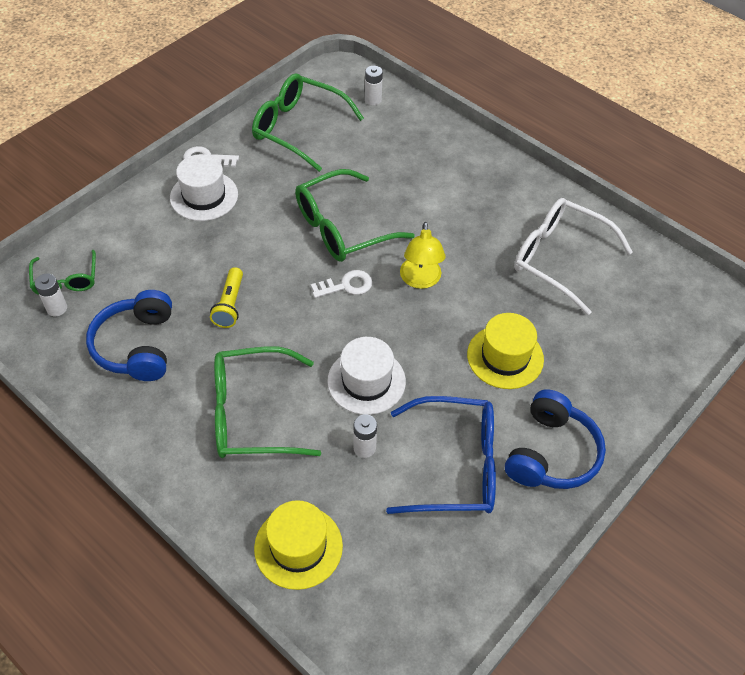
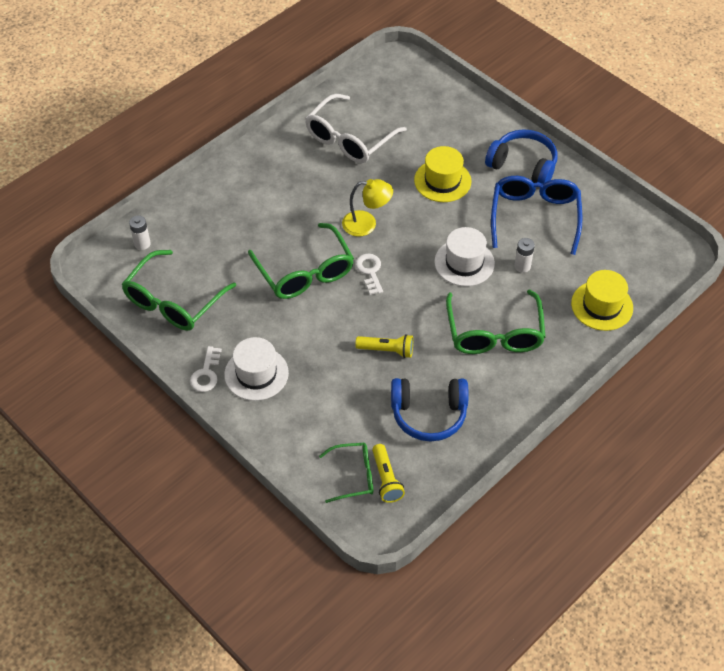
camera: 85 degrees left, 0 degrees up
white battery [35,274,67,316] -> yellow flashlight [372,444,405,503]

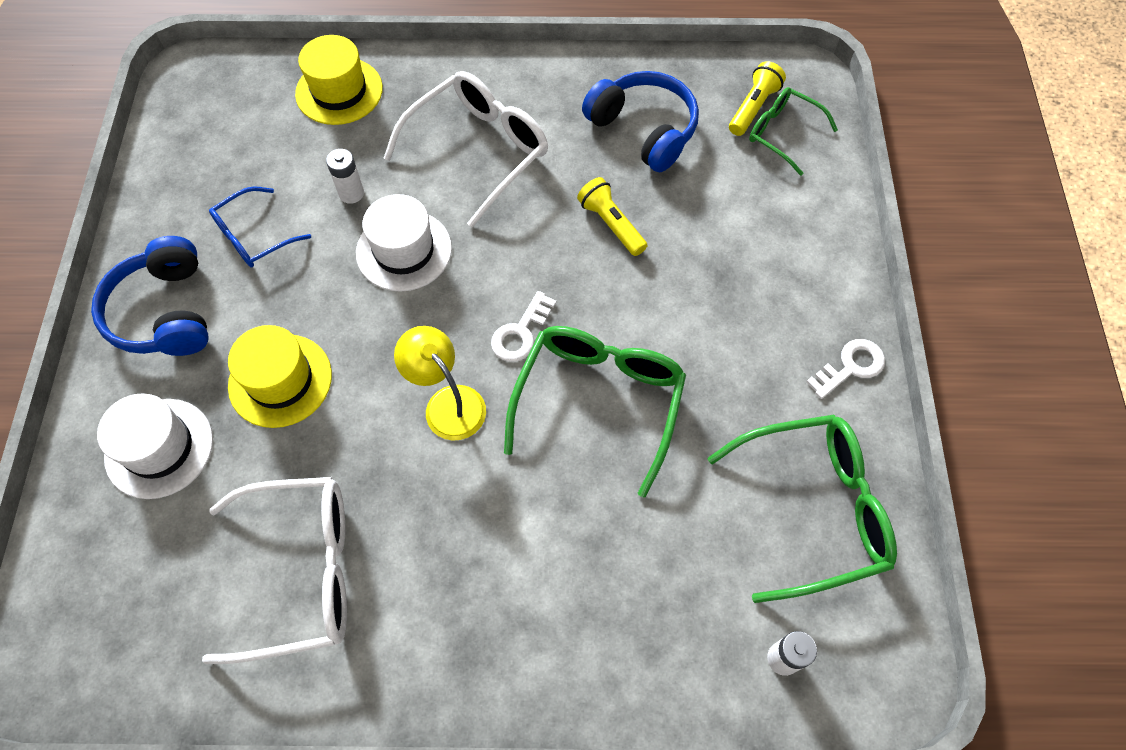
camera: 135 degrees left, 10 degrees up
white hat [224,337,289,401] -> white hat moved to [97,393,213,499]
green glasses [446,290,546,354] -> white glasses [384,71,548,228]
blue glasses [491,176,582,255] -> blue glasses [209,186,311,268], size x0.58

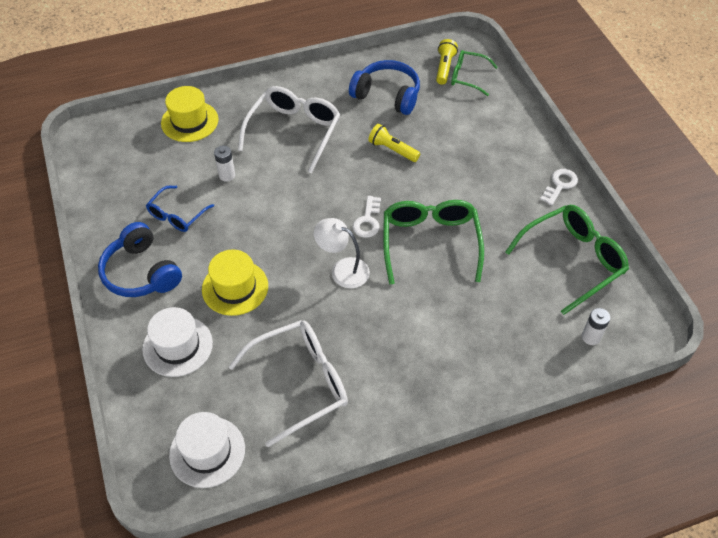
camera: 20 degrees left, 10 degrees down
white hat [356,194,452,292] -> white hat moved to [169,412,245,488]
yellow lamp [394,326,486,441] -> white lamp [314,218,370,288]

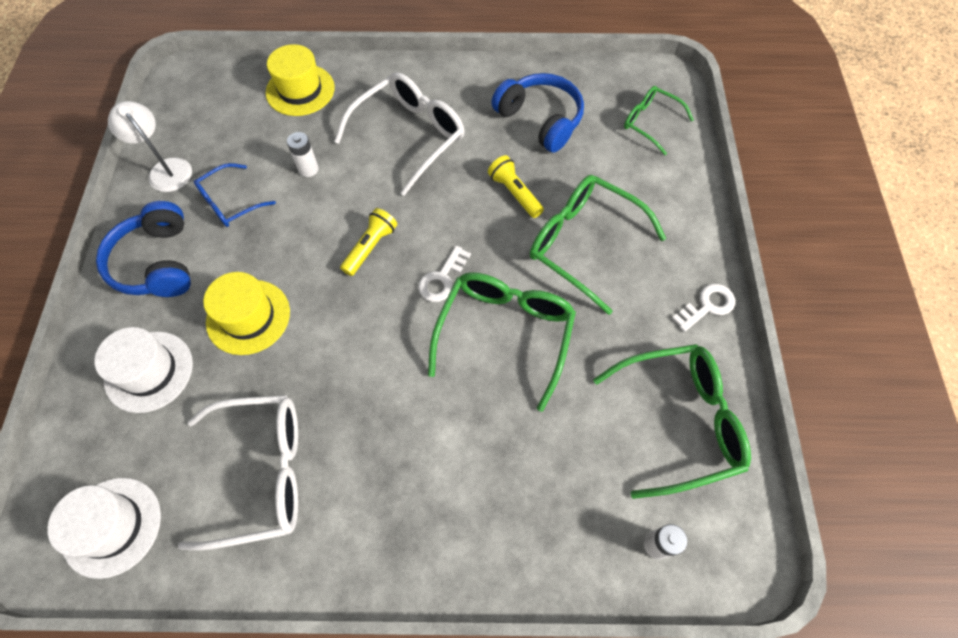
camera: 20 degrees right, 10 degrees up
white lamp [314,218,370,288] -> white lamp moved to [108,101,192,192]
yellow flashlight [436,39,458,85] -> yellow flashlight moved to [340,208,398,276]
none -> green glasses [530,175,666,315]

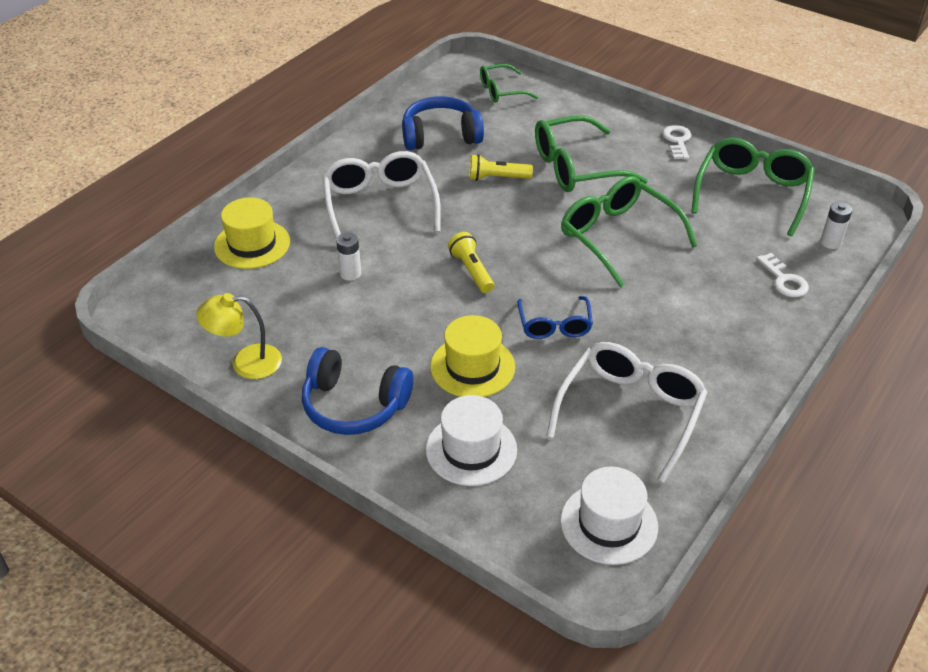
camera: 55 degrees left, 20 degrees down
white lamp [108,101,192,192] -> yellow lamp [196,293,282,379]
blue glasses [194,163,276,227] -> blue glasses moved to [517,296,593,339]
white key [418,246,471,302] -> white key moved to [757,253,809,297]

